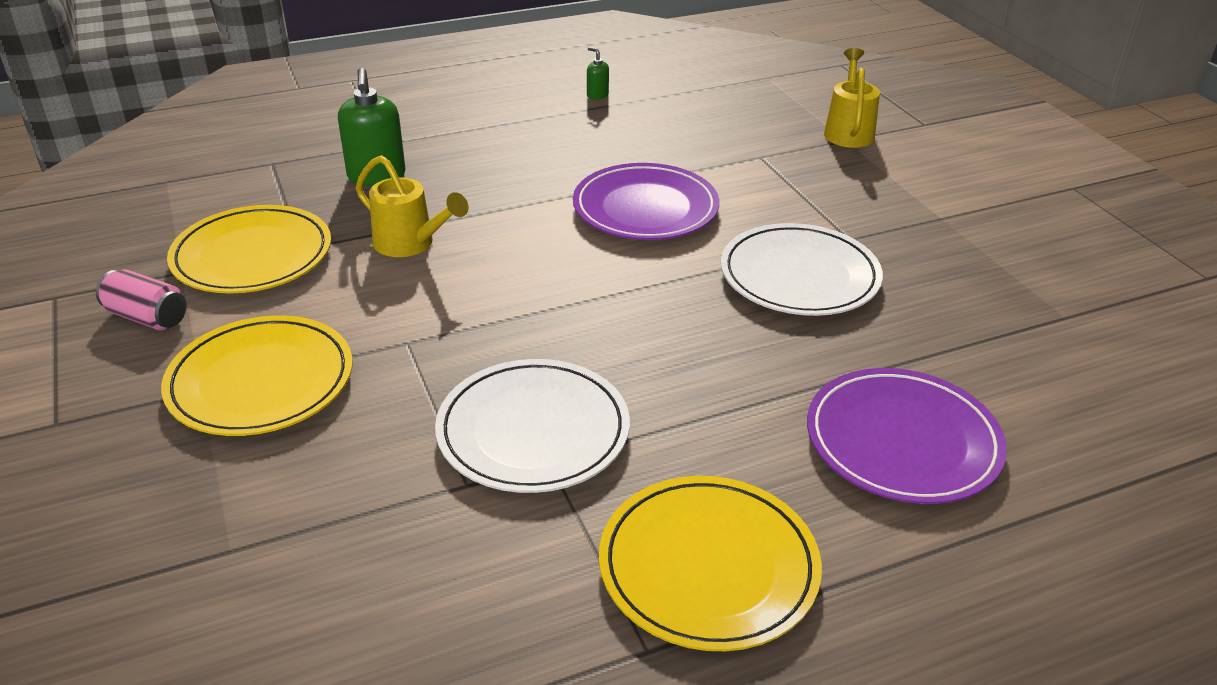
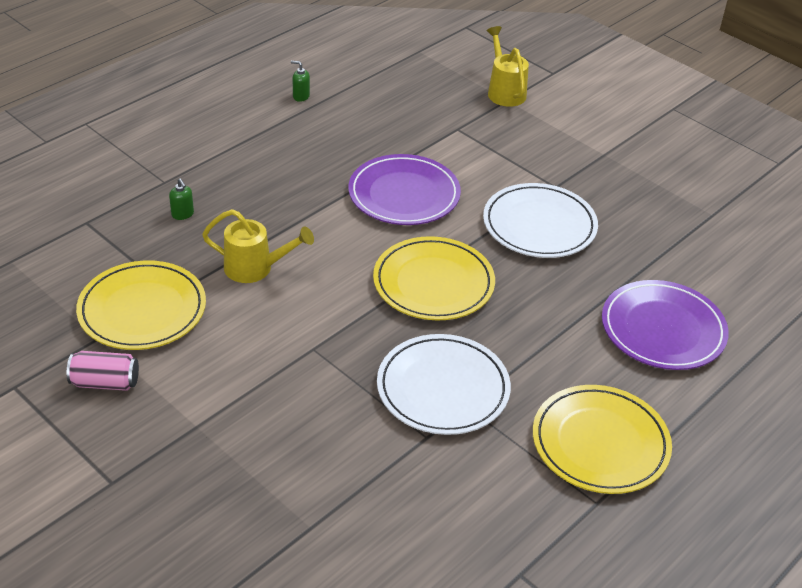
camera: 25 degrees left, 5 degrees up
yellow plate [161,315,353,436] -> yellow plate moved to [373,236,495,320]
green soap dispenser [338,68,406,186] -> green soap dispenser [169,179,194,220], size x0.48

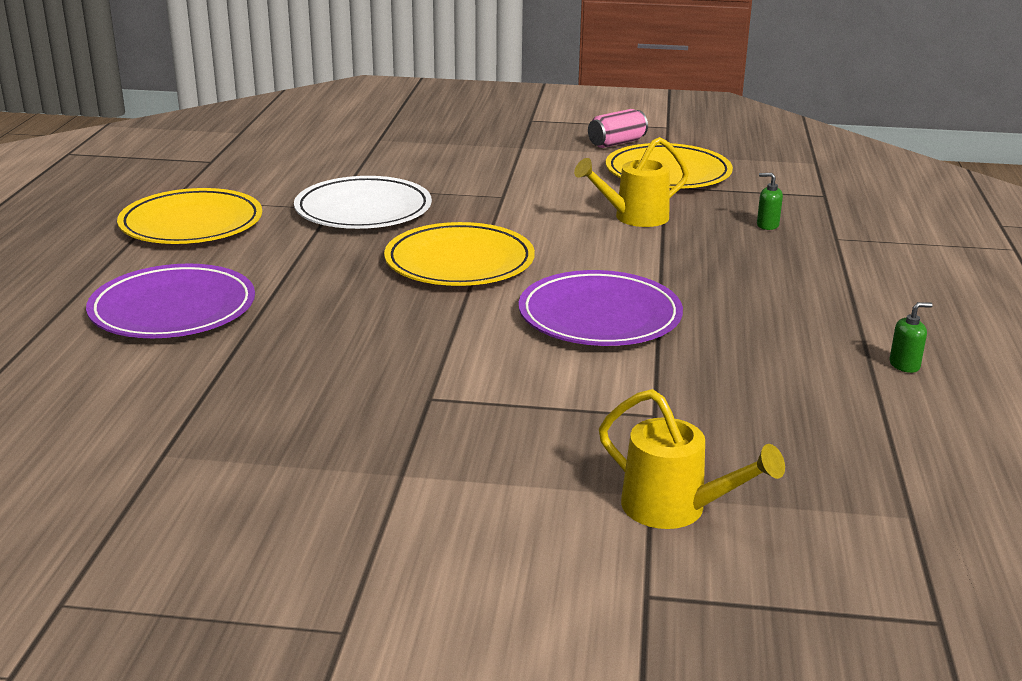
camera: 145 degrees right, 15 degrees down
white plate [483,183,598,258] -> none

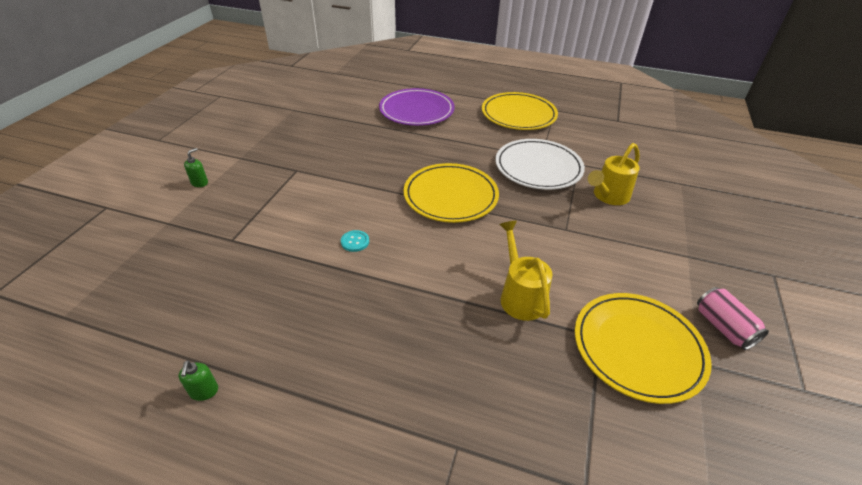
camera: 100 degrees right, 15 degrees up
purple plate [519,270,683,346] -> turquoise button [341,230,369,252]
yellow watering can [599,389,785,529] -> yellow watering can moved to [588,143,640,205]
green soap dispenser [757,173,783,230] -> green soap dispenser moved to [184,148,208,187]

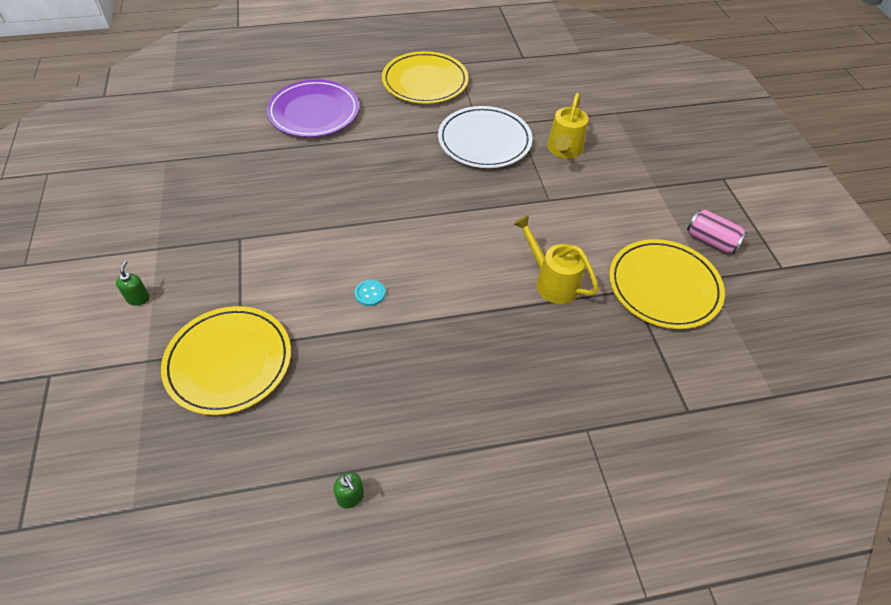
camera: 30 degrees left, 10 degrees up
yellow plate [403,163,499,223] -> yellow plate moved to [161,306,291,415]

